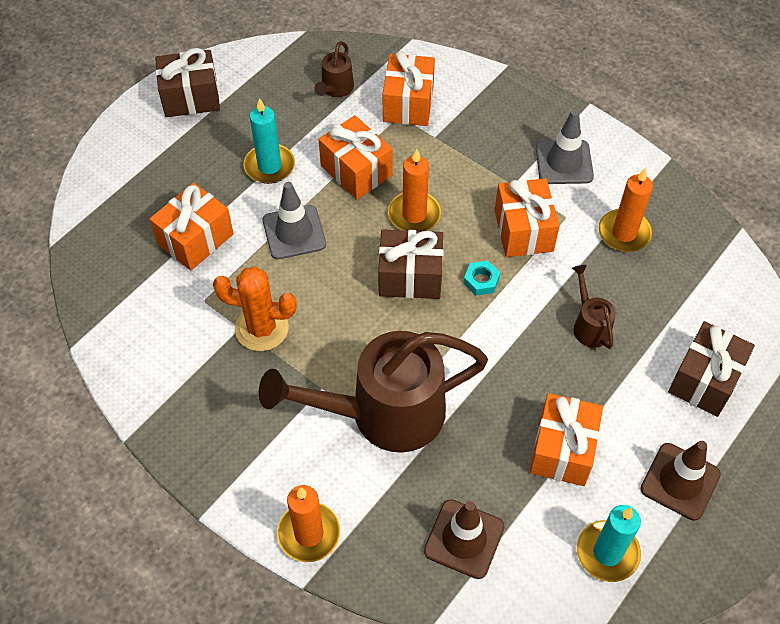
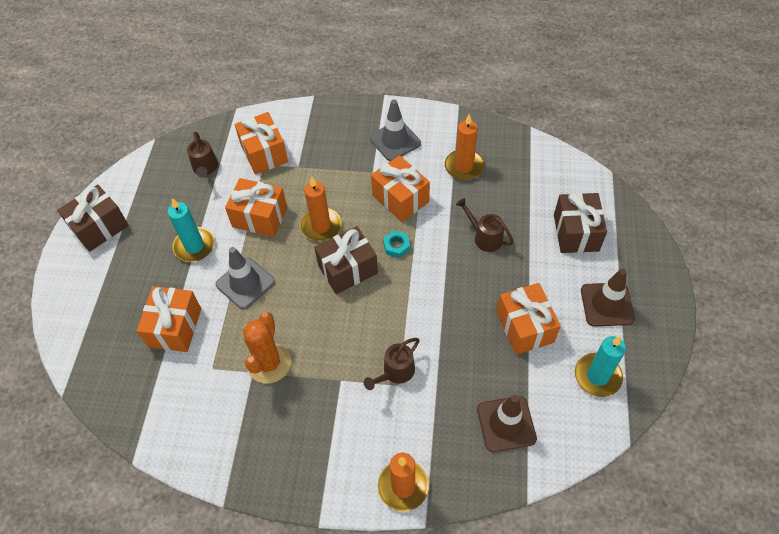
camera: 30 degrees left, 0 degrees up
orange cactus [213,267,297,351] -> orange cactus turned 60 degrees counterclockwise [243,312,291,384]
brown watering can [259,331,488,452] -> brown watering can [364,338,420,390], size x0.43

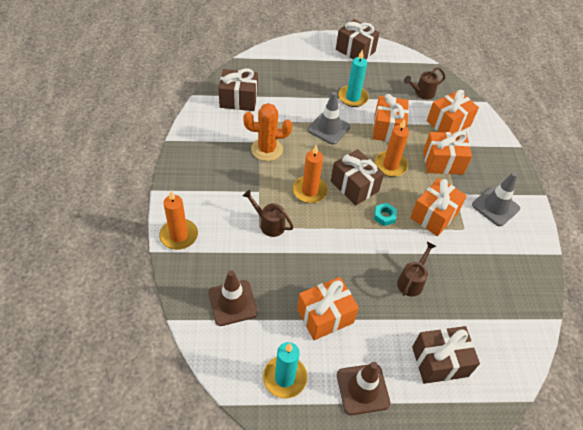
camera: 75 degrees right, 5 degrees down
orange gift [136,286,201,352] -> orange gift moved to [423,131,472,175]
orange candle [445,114,484,180] -> orange candle moved to [293,145,328,203]
none -> brown gift [218,68,258,111]

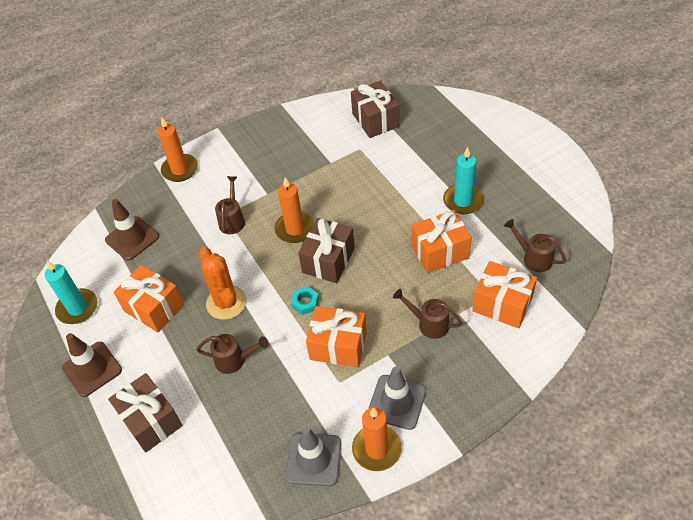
camera: 70 degrees right, 0 degrees up
orange cactus [243,103,292,161] -> orange cactus moved to [198,247,247,320]
grey traffic cone [308,92,350,145] -> grey traffic cone moved to [285,426,341,486]
brown gift [336,19,380,59] -> none
orange candle [374,119,409,177] -> orange candle moved to [352,407,402,471]
orange gift [423,131,472,175] -> brown watering can [393,289,462,339]

